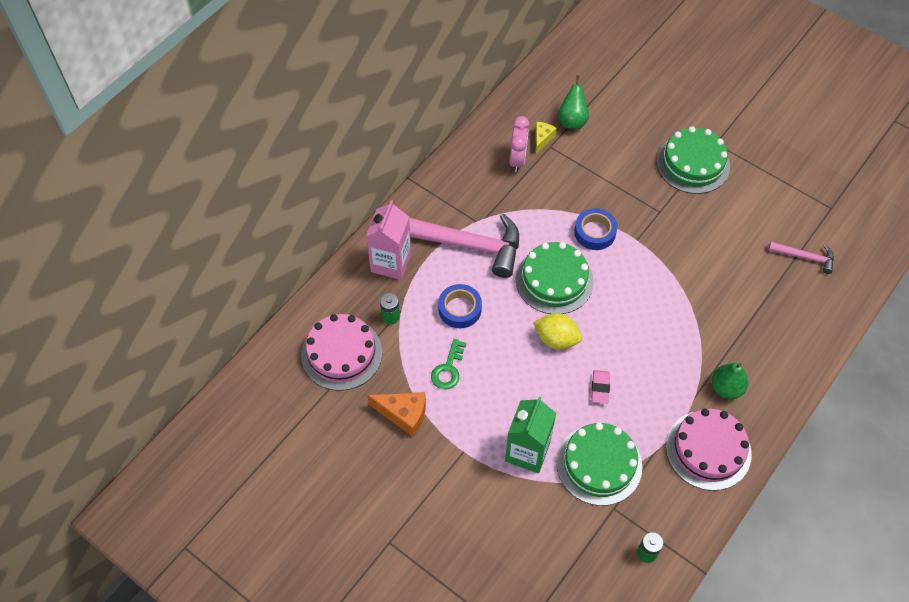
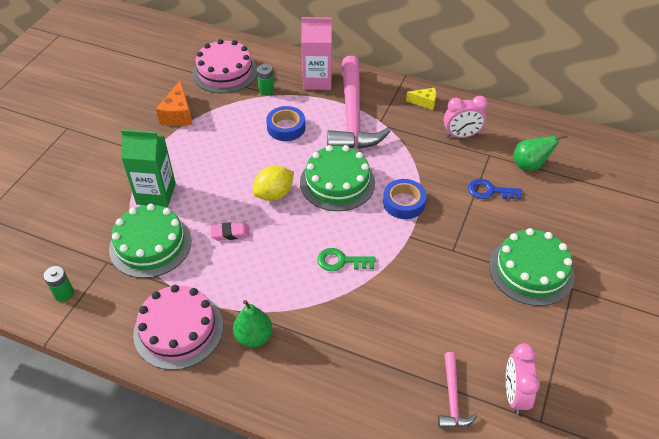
camera: 75 degrees right, 10 degrees down
green key [431,339,466,390] -> green key moved to [317,248,376,271]
yellow lemon [533,313,582,349] -> yellow lemon turned 45 degrees clockwise [253,166,294,201]
yellow cheese [535,122,557,154] -> yellow cheese moved to [406,88,436,110]
none -> blue key [468,179,522,200]
none -> pink clock [506,343,540,414]

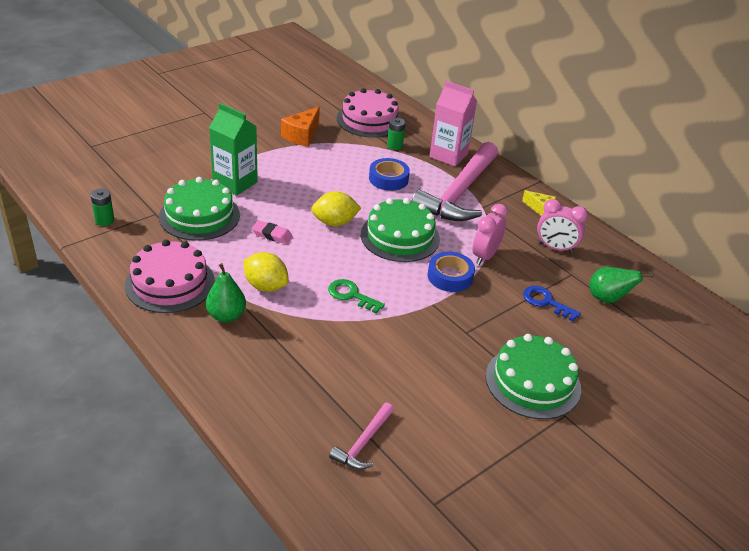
camera: 25 degrees right, 10 degrees down
pink clock [506,343,540,414] -> pink clock moved to [472,204,508,265]
none -> yellow lemon [243,252,289,292]

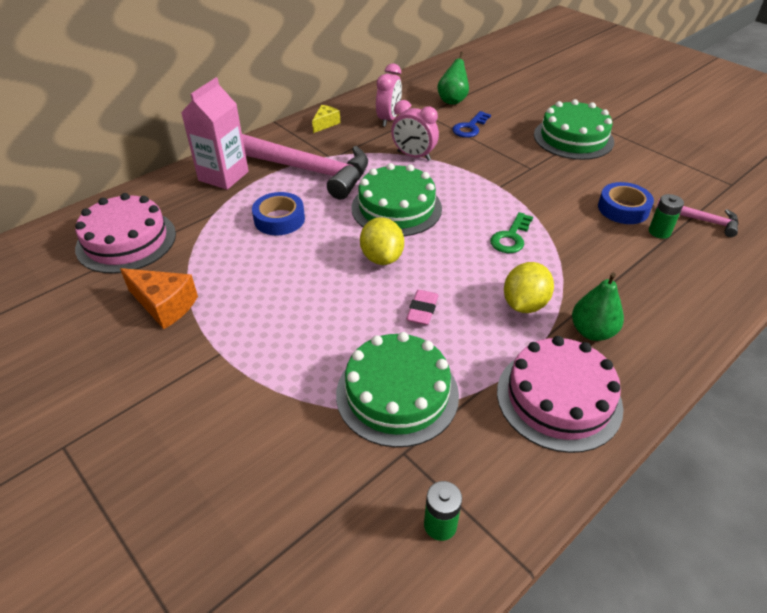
camera: 90 degrees left, 5 degrees up
green carton [209,103,258,196] -> none
green battery [387,118,405,150] -> green battery moved to [649,194,684,239]
blue tape [428,252,475,292] -> blue tape moved to [598,182,654,224]

